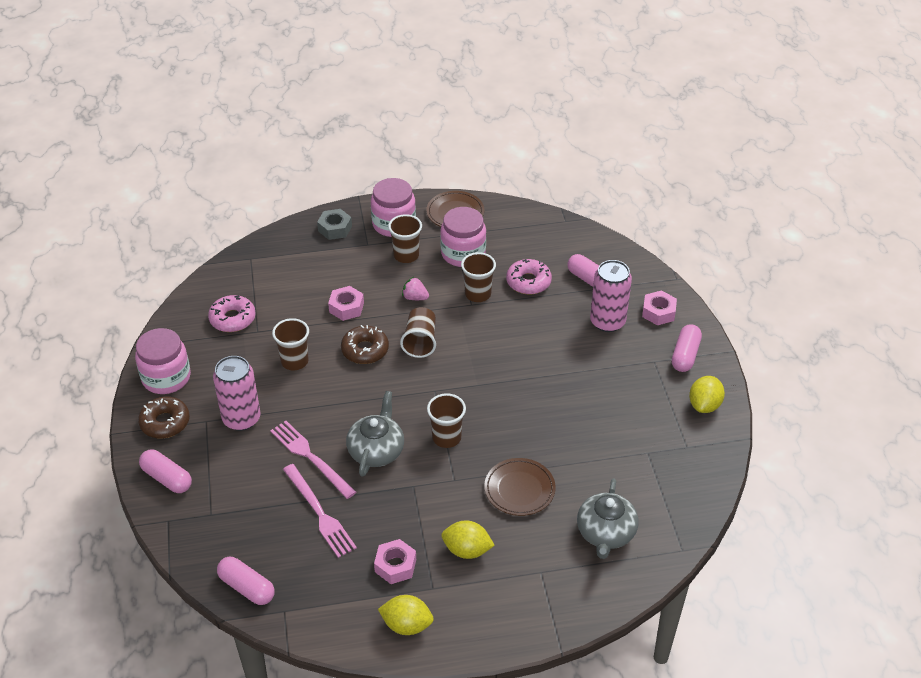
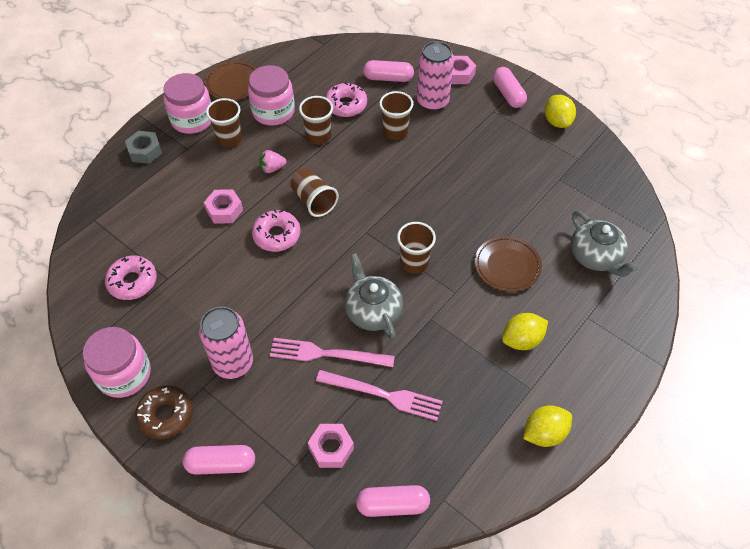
camera: 40 degrees left, 10 degrees up
brown cup [272,318,309,370] -> brown cup moved to [379,91,413,140]
brown donut [341,325,389,364] -> pink donut [252,210,300,252]
pink nut [374,539,416,584] -> pink nut moved to [308,424,354,468]

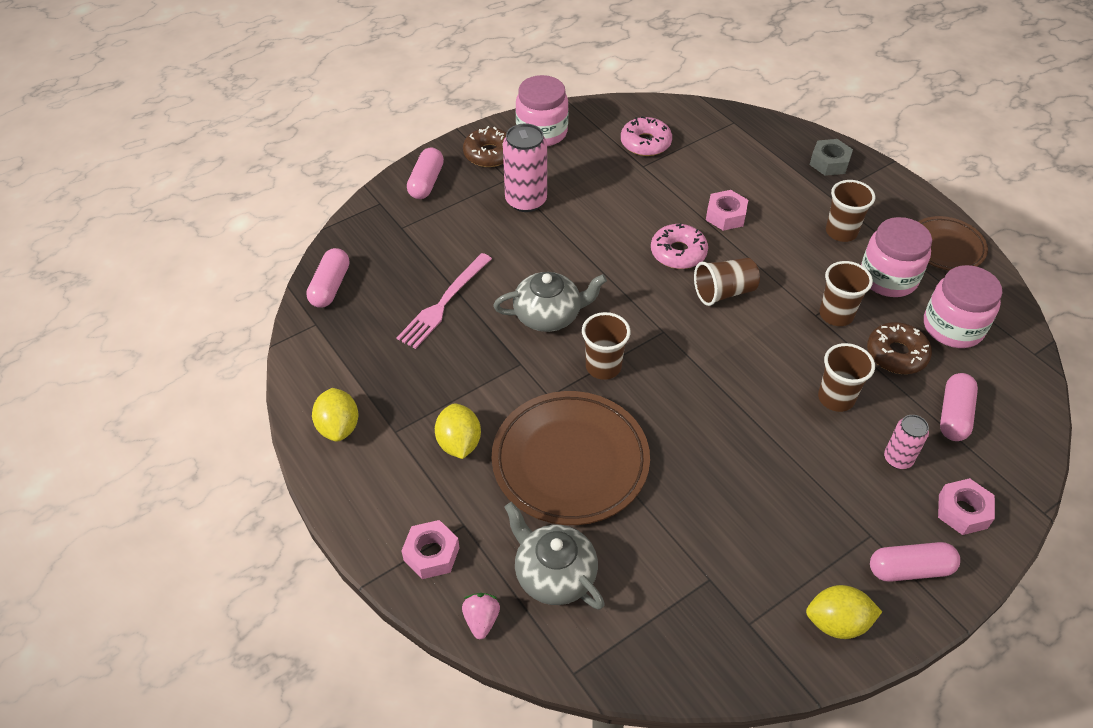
camera: 105 degrees right, 5 degrees down
pink jar [163,73,211,134] -> pink jar moved to [924,265,1002,348]
pink strawberry [259,150,286,173] -> pink strawberry moved to [462,593,500,639]
pink fork [270,338,395,367] -> none
pink nut [308,424,354,468] -> pink nut moved to [402,520,460,579]
pink donut [325,82,367,117] -> brown donut [867,322,932,374]
pink can [417,41,454,111] -> pink can [884,415,929,469], size x0.58
brown plate [475,236,542,292] -> brown plate [492,391,650,525], size x1.73
grey teapot [571,211,638,277] -> grey teapot turned 60 degrees clockwise [504,502,605,610]

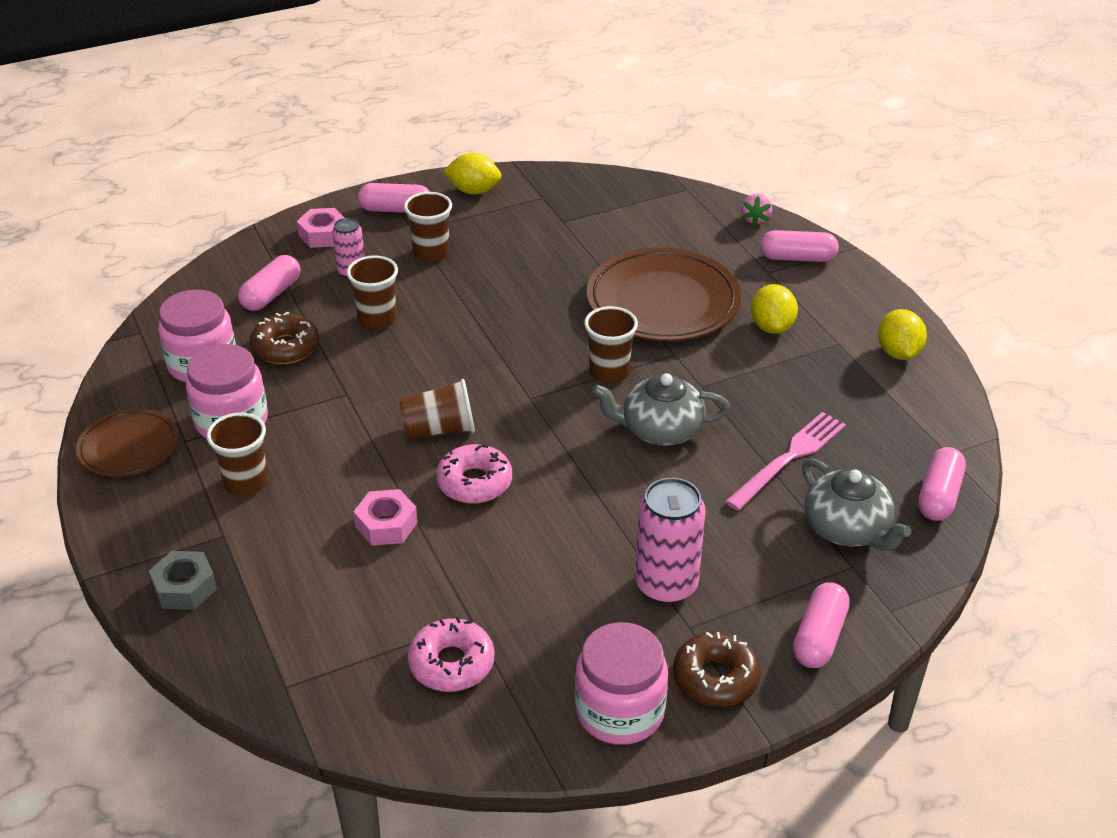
camera: 170 degrees left, 10 degrees down
pink nut [402,520,460,579] -> pink capsule [760,230,839,262]
grey teapot [504,502,605,610] -> grey teapot moved to [802,458,911,551]
brown cup [819,261,873,326] -> brown cup moved to [404,192,452,262]

